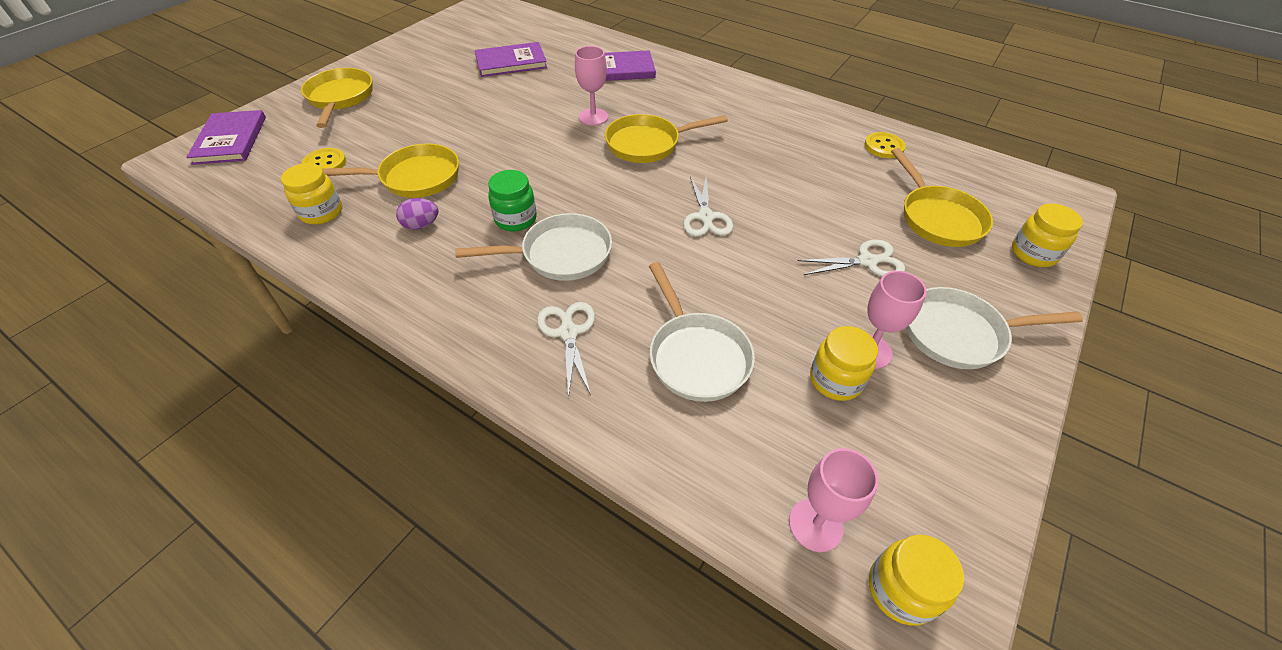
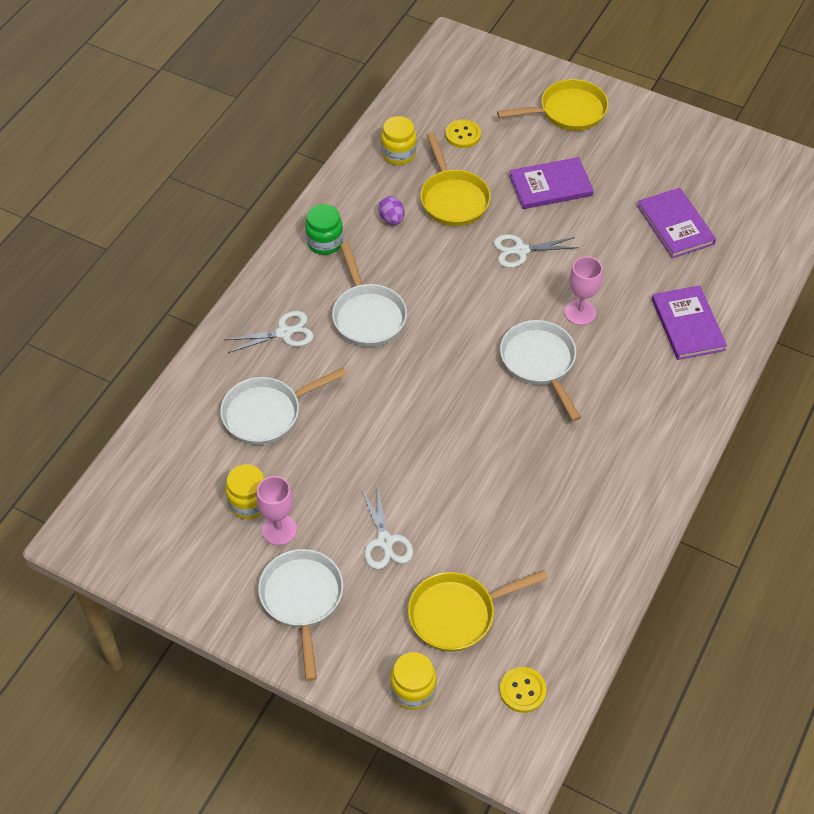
camera: 85 degrees right, 5 degrees up
purple book [186,110,266,165] -> purple book moved to [509,157,594,209]
green jar [488,170,537,231] -> green jar moved to [305,204,343,255]
yellow pan [605,114,728,163] -> white pan [500,320,581,421]
white scissors [683,177,733,237] -> white scissors moved to [494,234,579,268]
pink goblet [789,448,879,552] -> none
yellow button [864,132,906,158] -> yellow button moved to [500,667,546,713]
yellow jar [869,535,964,626] -> none

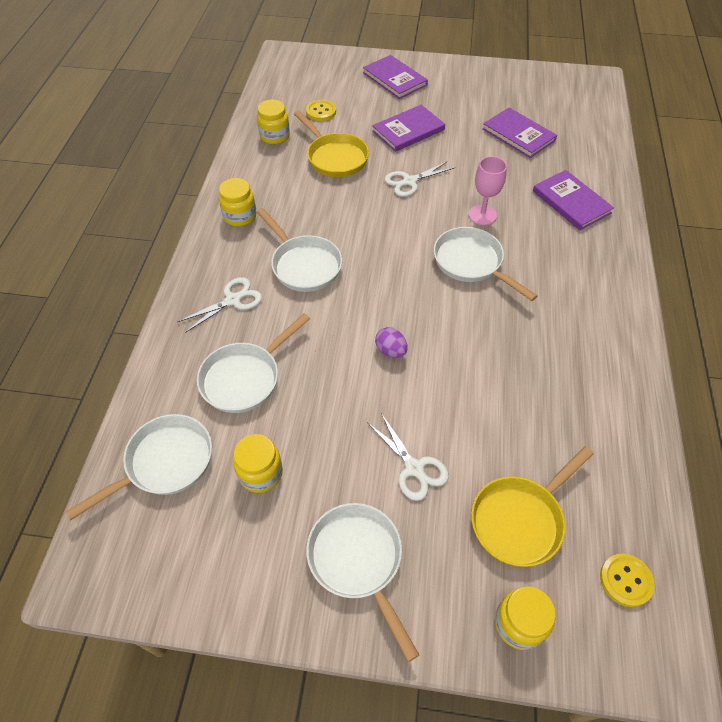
camera: 20 degrees left, 0 degrees up
pink goblet [256,476,297,545] -> none
green jar [305,204,343,255] -> yellow jar [219,178,257,226]
purple egg [378,196,404,225] -> purple egg moved to [375,327,408,358]
yellow pan [497,79,609,131] -> purple book [363,55,428,99]
none -> white pan [65,414,212,520]

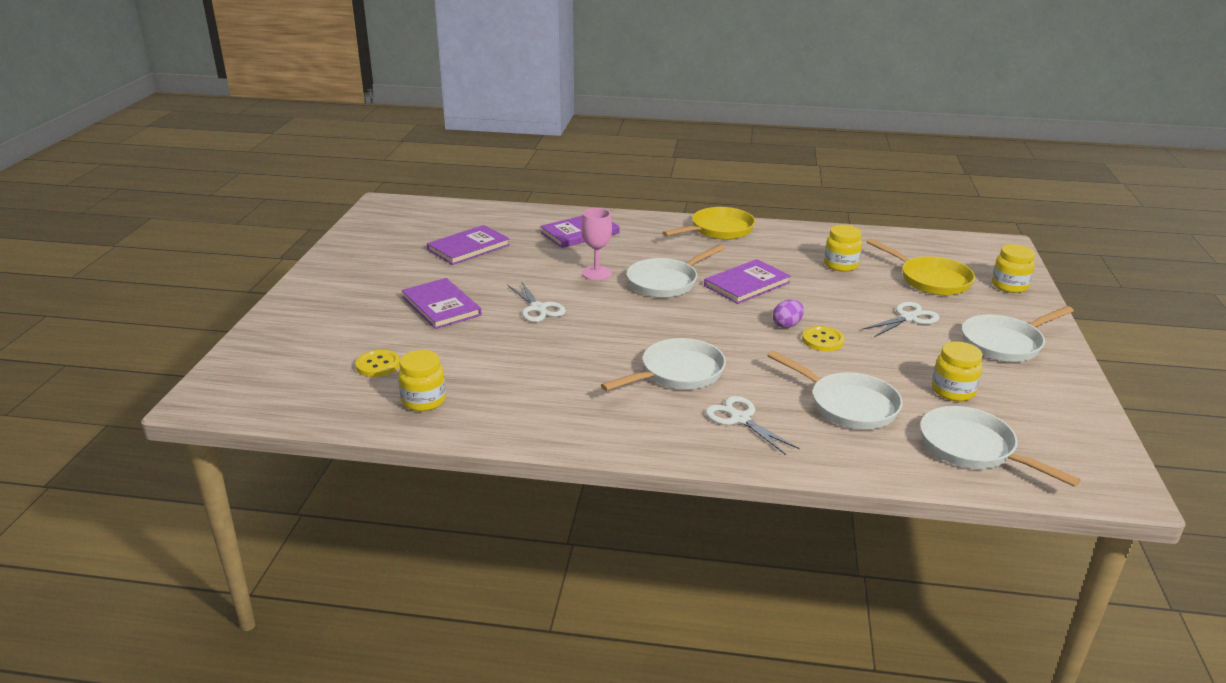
camera: 90 degrees left, 25 degrees down
yellow jar [219,178,257,226] -> yellow jar moved to [824,225,862,272]
yellow pan [294,111,369,177] -> yellow pan moved to [662,207,755,240]
purple book [363,55,428,99] -> purple book moved to [704,259,791,304]
yellow button [600,554,655,607] -> yellow button moved to [802,326,844,351]

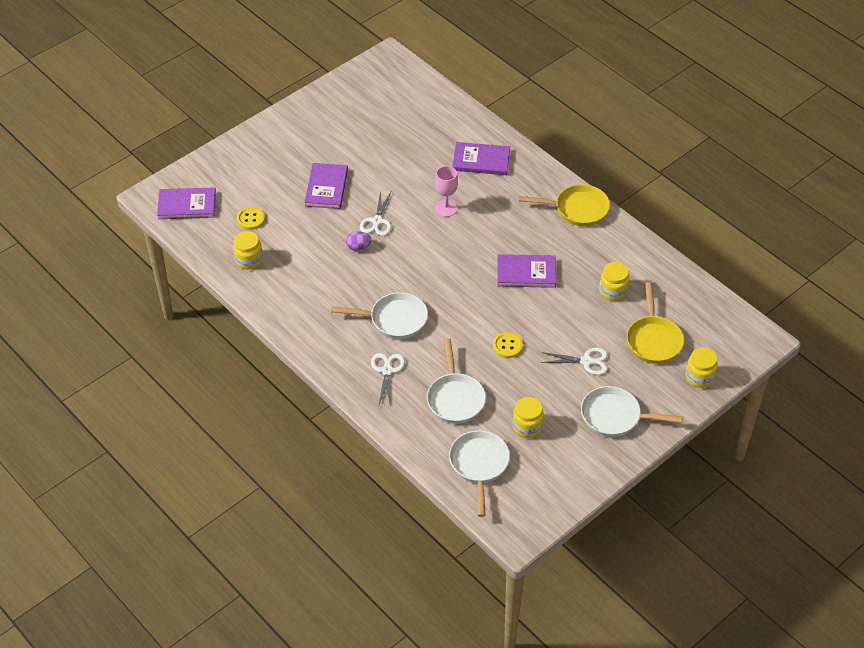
camera: 40 degrees right, 20 degrees up
purple book [427,225,510,265] -> purple book moved to [157,188,216,219]
white pan [626,244,725,298] -> none
purple egg [773,300,804,328] -> purple egg moved to [346,231,372,251]

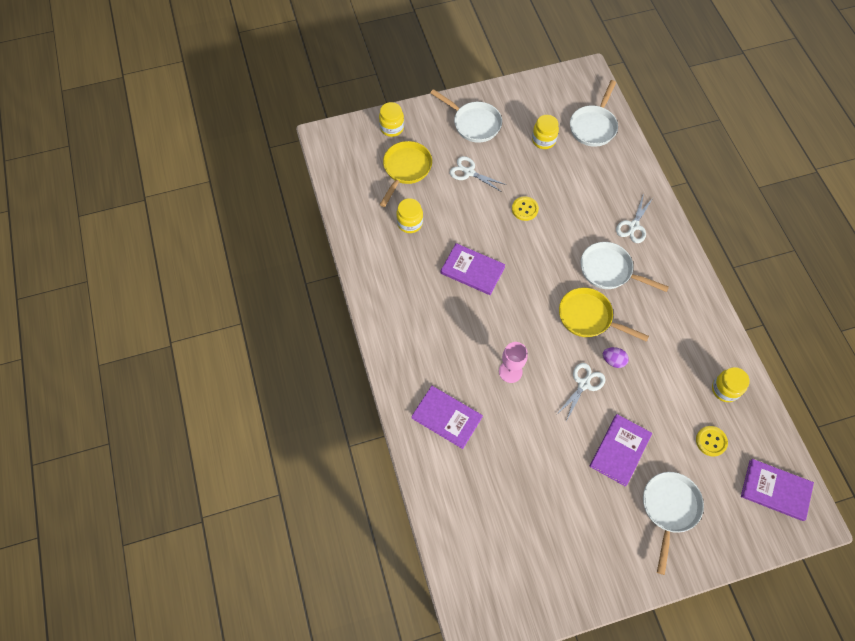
camera: 155 degrees left, 15 degrees up
white pan [427,338,486,424] -> white pan moved to [643,472,704,575]
yellow pan [519,184,610,226] -> yellow pan moved to [559,288,649,342]

